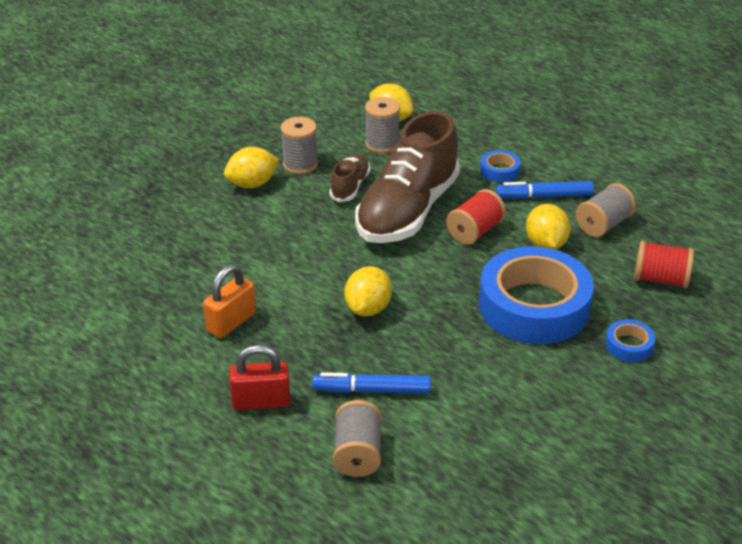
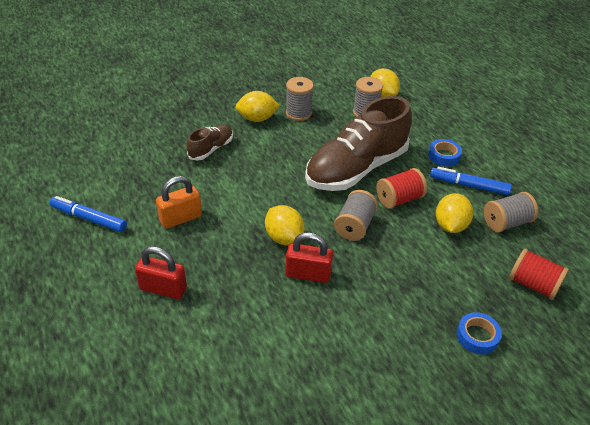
camera: 20 degrees right, 5 degrees up
blue marker [312,372,431,394] -> blue marker moved to [50,196,127,232]
brown shoe [329,153,370,202] -> brown shoe moved to [187,125,233,161]
grey spool [333,400,382,477] -> grey spool moved to [334,190,378,241]
yellow lemon [344,266,392,317] -> yellow lemon turned 75 degrees counterclockwise [265,205,305,246]
blue tape [479,246,594,344] -> none
none -> red padlock [285,233,333,283]

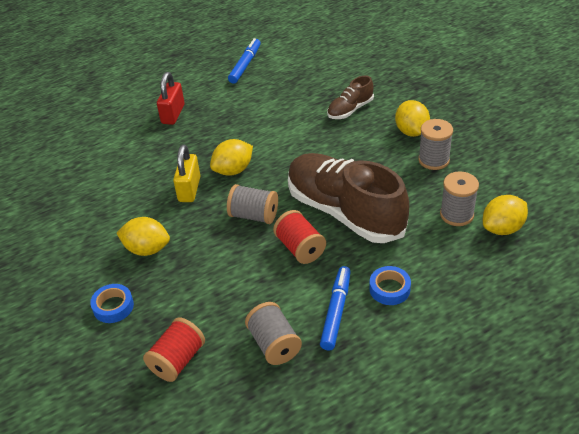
camera: 90 degrees right, 0 degrees up
orange padlock [156,176,202,229] -> none
brown shoe [187,125,233,161] -> brown shoe turned 105 degrees clockwise [327,75,374,119]
red padlock [285,233,333,283] -> yellow padlock [173,145,200,202]
yellow lemon [436,193,473,233] -> yellow lemon moved to [116,217,170,256]

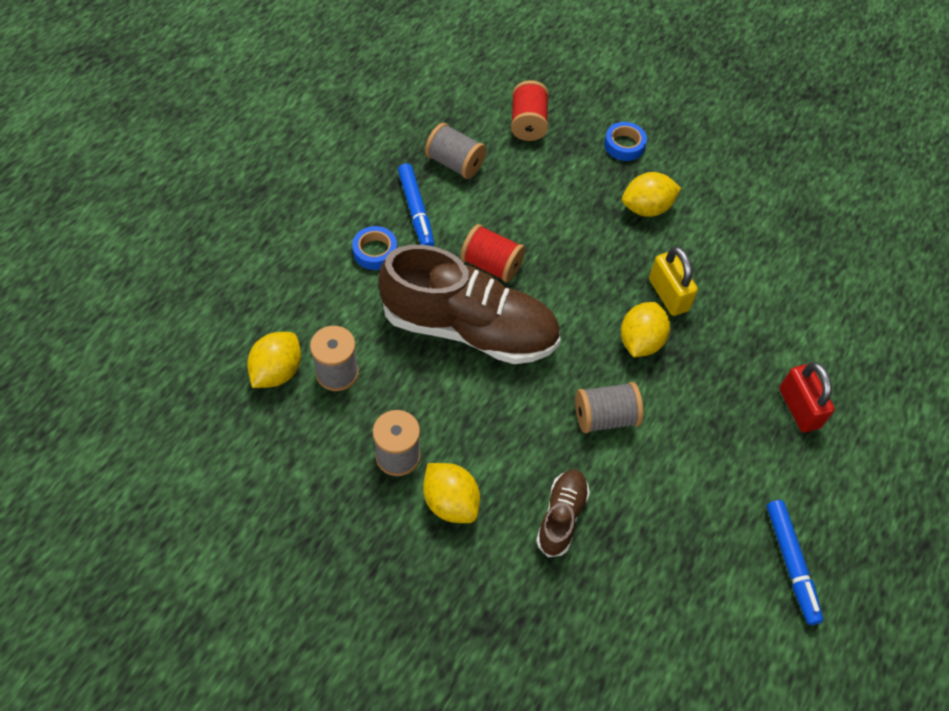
camera: 145 degrees right, 15 degrees up
grey spool [227,184,278,224] -> grey spool moved to [575,382,643,433]

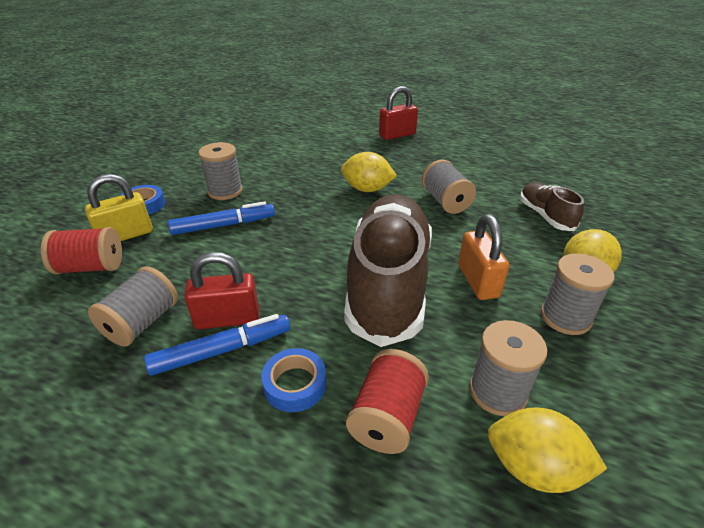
camera: 95 degrees left, 20 degrees down
red spool [460,224,525,282] -> red spool moved to [346,349,429,454]
brown shoe [536,470,590,557] -> brown shoe turned 60 degrees clockwise [520,183,584,231]
yellow lemon [622,172,681,217] -> grey spool [198,142,243,200]
yellow padlock [649,246,698,316] -> yellow padlock moved to [85,174,153,241]
blue marker [767,500,823,625] -> blue marker moved to [168,201,275,235]
none -> red padlock [184,252,259,329]
none -> orange padlock [458,214,509,300]

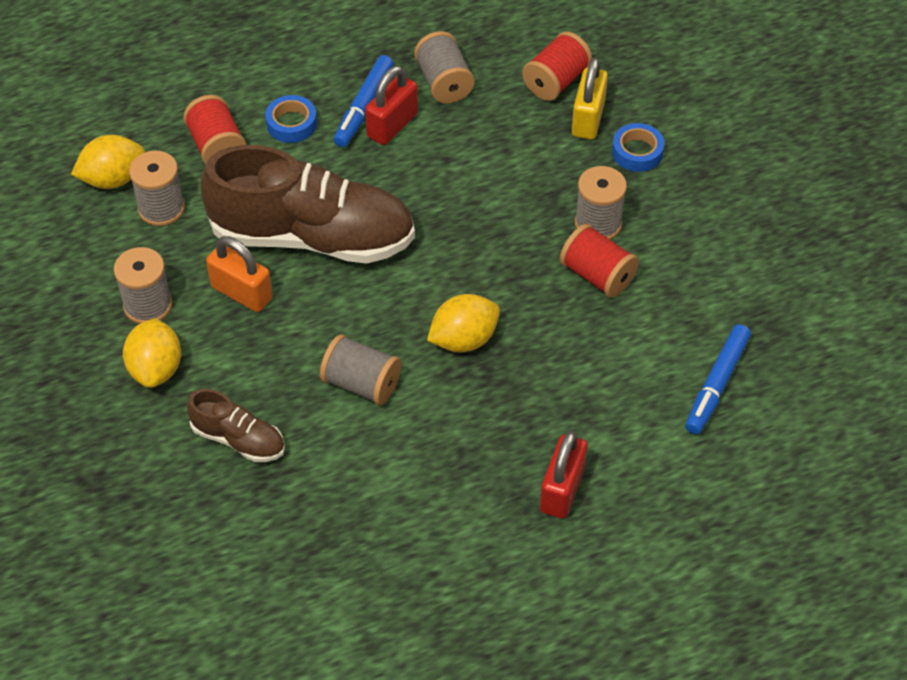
camera: 135 degrees right, 15 degrees up
blue marker [168,201,275,235] -> blue marker moved to [685,324,751,434]
brown shoe [344,194,432,347] -> brown shoe turned 45 degrees counterclockwise [201,145,415,264]
none -> red spool [560,224,639,298]

